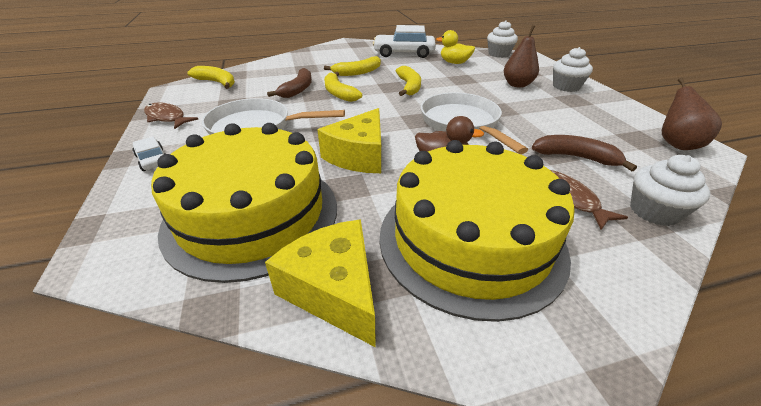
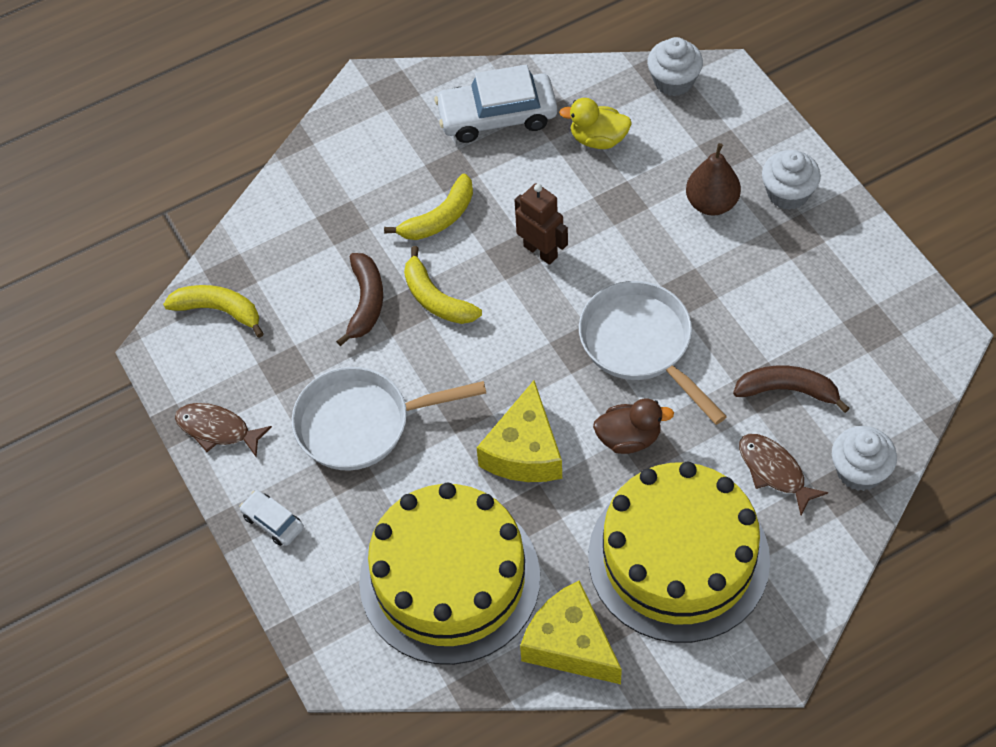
camera: 10 degrees left, 20 degrees up
yellow banana [396,66,421,96] -> brown robot [515,183,568,265]
brown pear [662,77,722,150] -> none

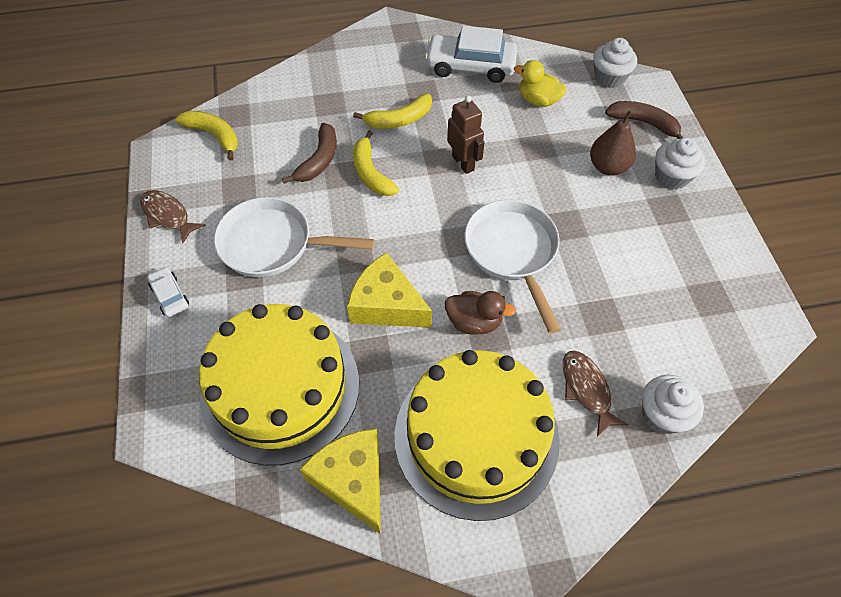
camera: 15 degrees right, 0 degrees up
yellow cheese [477,380,562,482] -> yellow cheese turned 90 degrees clockwise [347,252,432,328]
brown banana [733,365,850,413] -> brown banana moved to [605,101,683,139]

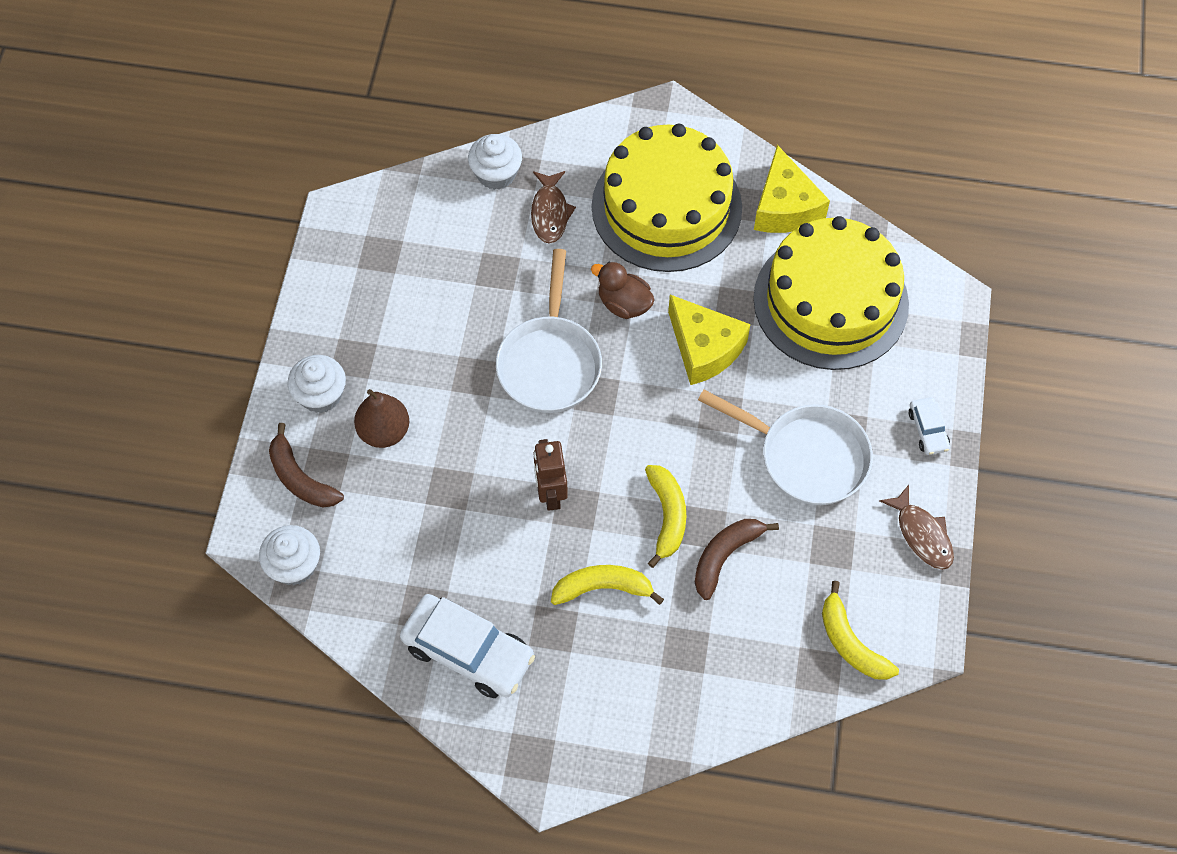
camera: 160 degrees left, 5 degrees up
yellow duck [514,60,566,107] -> none

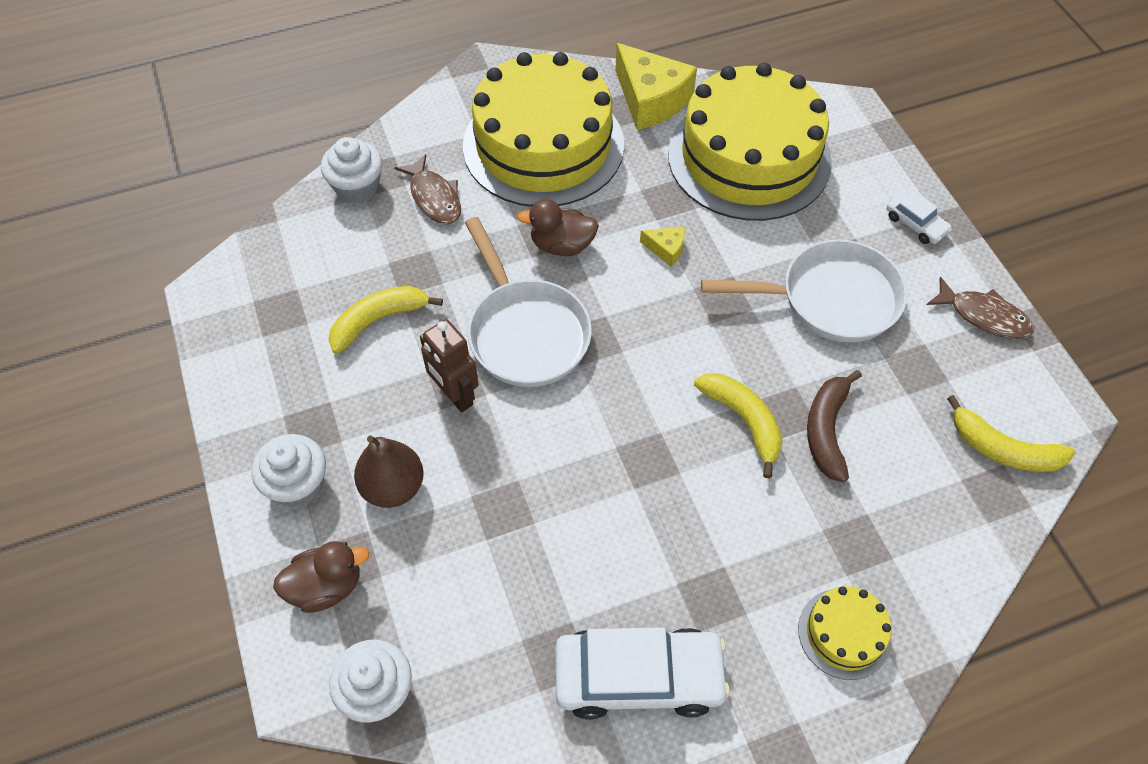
camera: 30 degrees left, 5 degrees down
brown banana [269,423,344,507] -> brown duck [273,541,369,613]
brown robot [533,439,568,511] -> brown robot moved to [420,319,479,412]
yellow banana [551,565,664,605] -> yellow banana moved to [328,286,443,354]
yellow cheese [668,295,750,385] -> yellow cheese [640,227,685,267], size x0.46
none -> yellow cake [798,586,892,680]

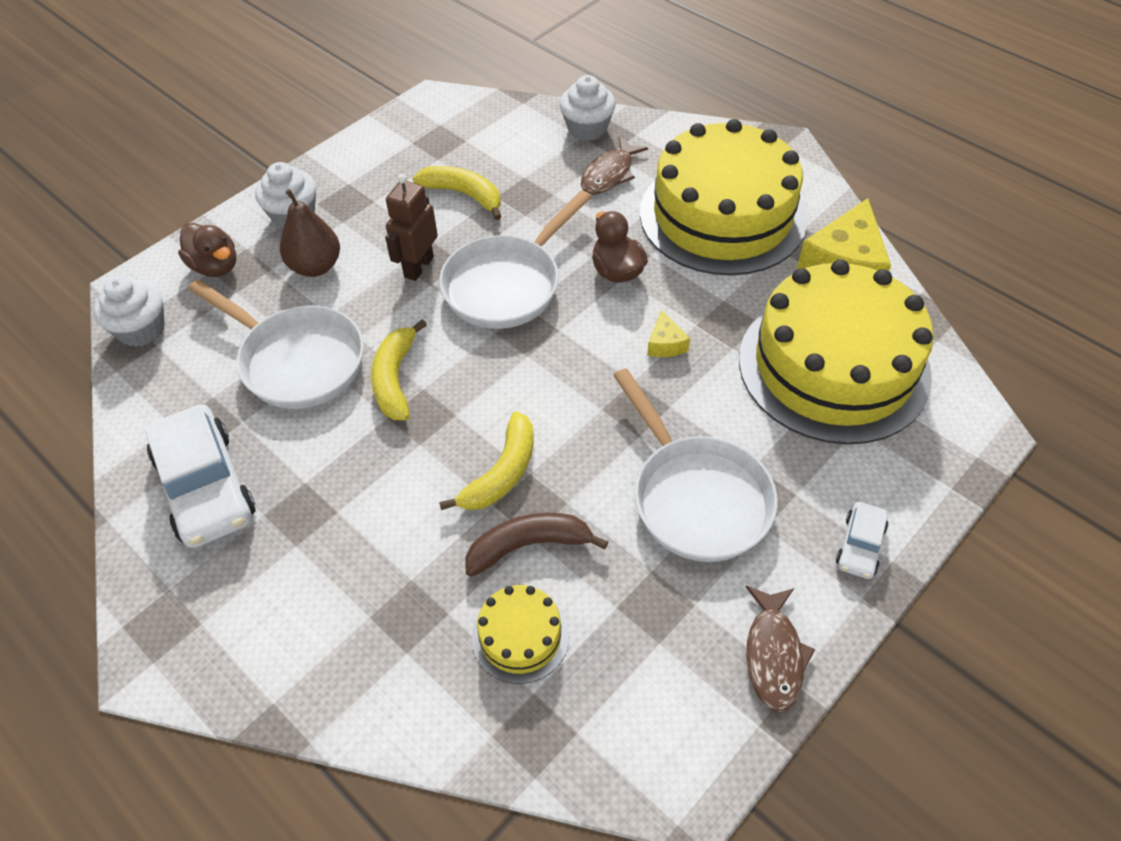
camera: 65 degrees right, 5 degrees down
yellow cake [798,586,892,680] -> yellow cake moved to [472,585,569,684]
yellow banana [947,395,1075,472] -> yellow banana moved to [371,319,427,420]
none -> white pan [188,279,364,409]

